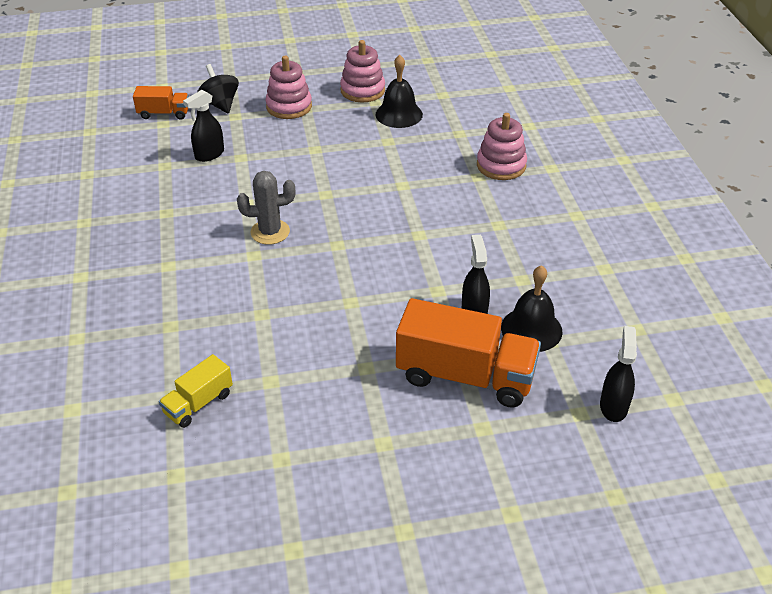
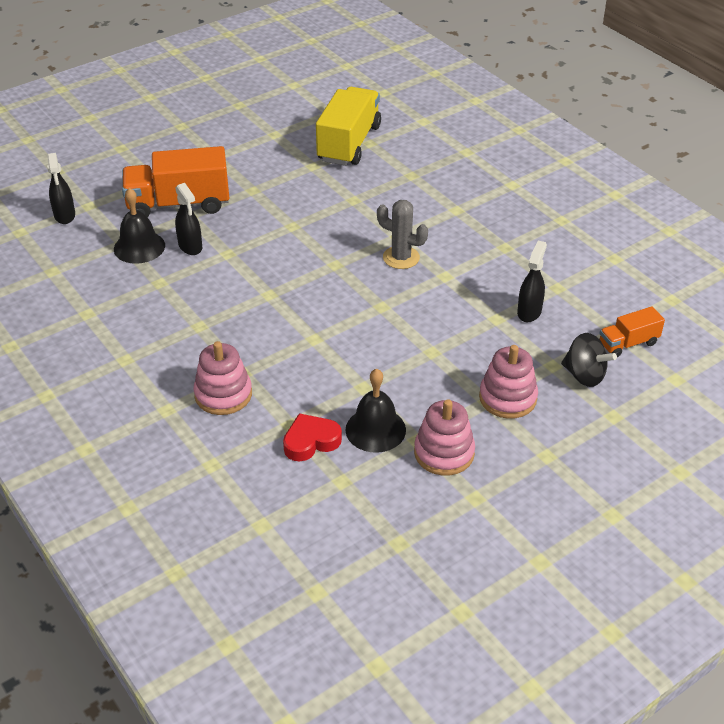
camera: 155 degrees right, 0 degrees up
yellow truck [159,354,233,428] -> yellow truck [316,87,381,166], size x1.94
grey cactus [237,171,295,245] -> grey cactus turned 60 degrees clockwise [377,200,428,269]
none -> red heart [283,413,342,462]

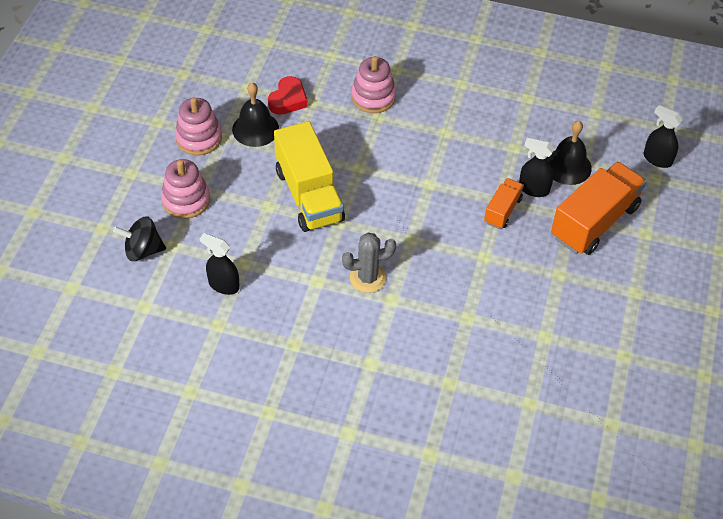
camera: 140 degrees right, 10 degrees up
yellow truck [316,87,381,166] -> yellow truck moved to [274,121,345,232]
black spray bottle [517,241,547,322] -> black spray bottle turned 135 degrees clockwise [200,233,240,295]
orange truck [599,306,665,357] -> orange truck moved to [484,178,524,229]

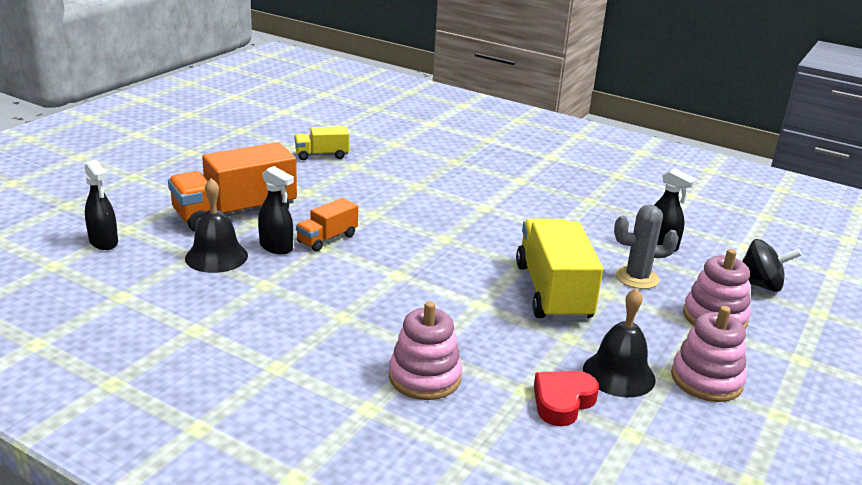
camera: 165 degrees left, 25 degrees down
grey cactus [342,233,396,293] -> grey cactus moved to [614,204,679,289]
none -> yellow truck [295,126,349,160]

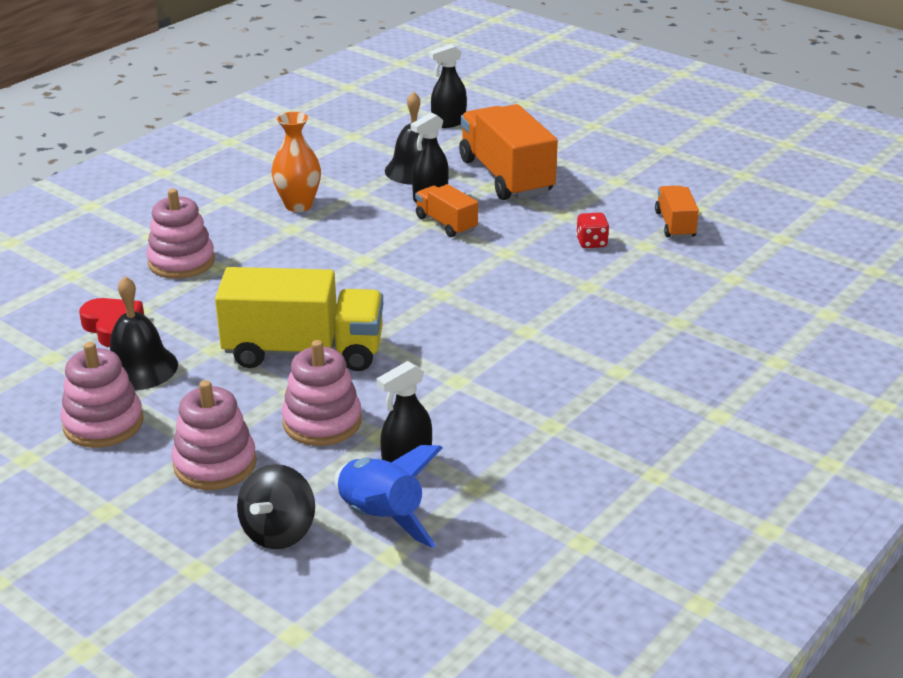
camera: 100 degrees right, 5 degrees up
yellow truck [295,126,349,160] -> orange truck [655,186,699,238]
grey cactus [614,204,679,289] -> pink stacking toy [282,340,362,446]
none -> orange vase [271,112,321,212]
none -> blue rocket [334,445,443,548]
none -> red dice [576,212,609,248]

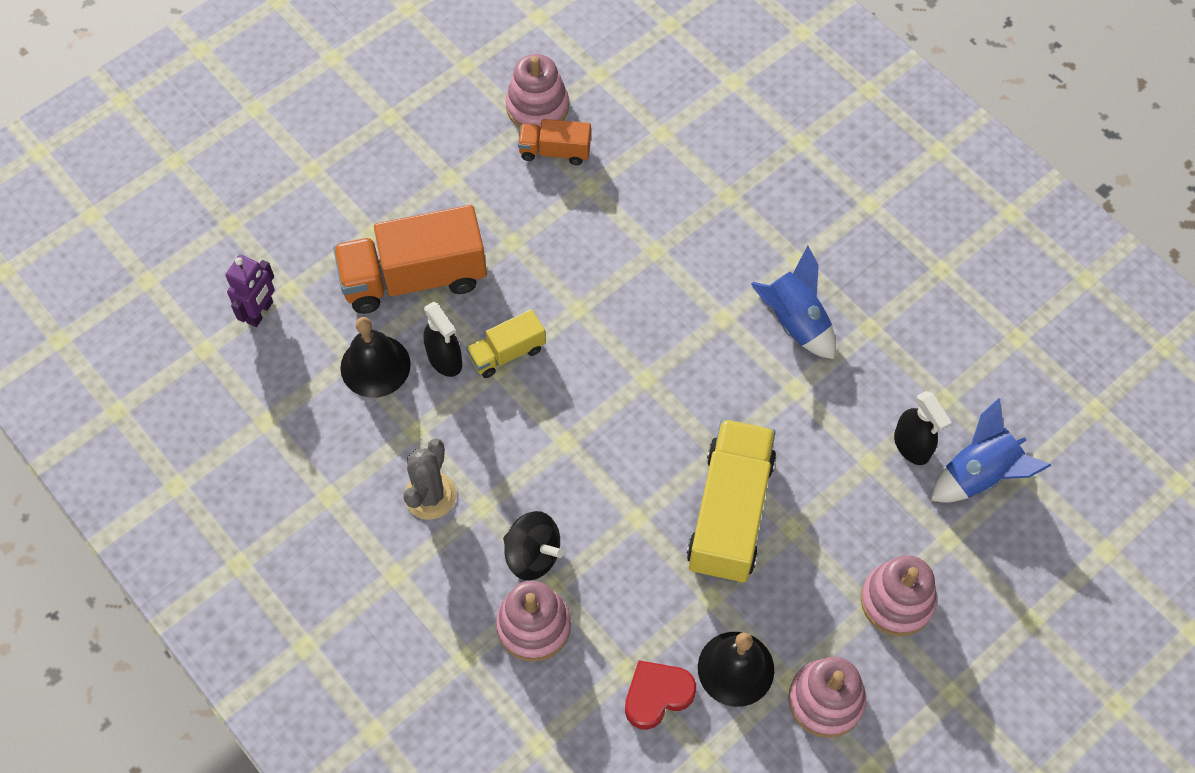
camera: 80 degrees left, 30 degrees up
black spinning top [237,464,315,549] -> black spinning top moved to [503,511,564,581]
orange vase [271,112,321,212] -> grey cactus [403,438,456,520]
pink stacking toy [282,340,362,446] -> pink stacking toy moved to [506,54,569,128]
orange truck [415,184,478,237] -> yellow truck [466,309,546,378]
black spray bottle [429,44,467,128] -> purple robot [226,255,275,327]
red dice [576,212,609,248] -> none
none -> blue rocket [751,245,836,359]

